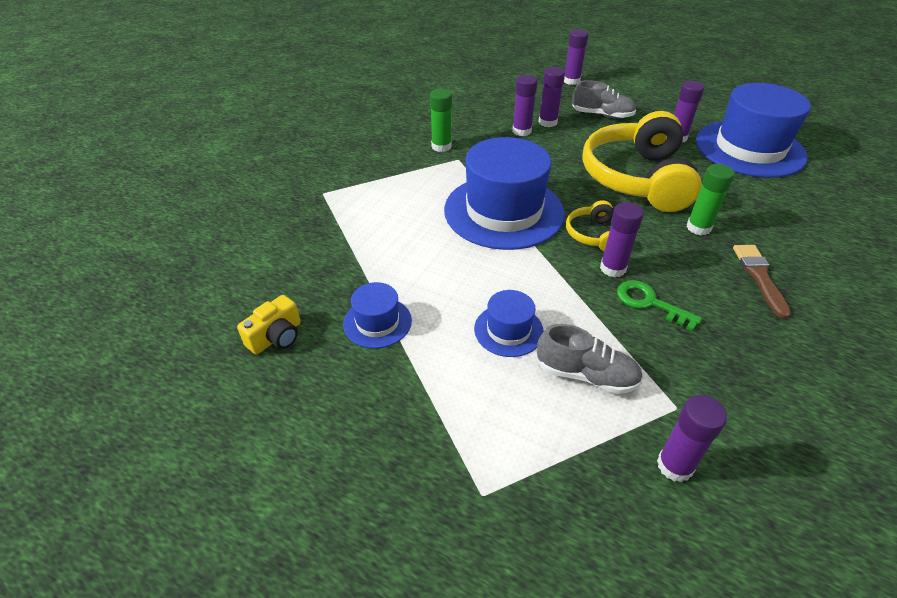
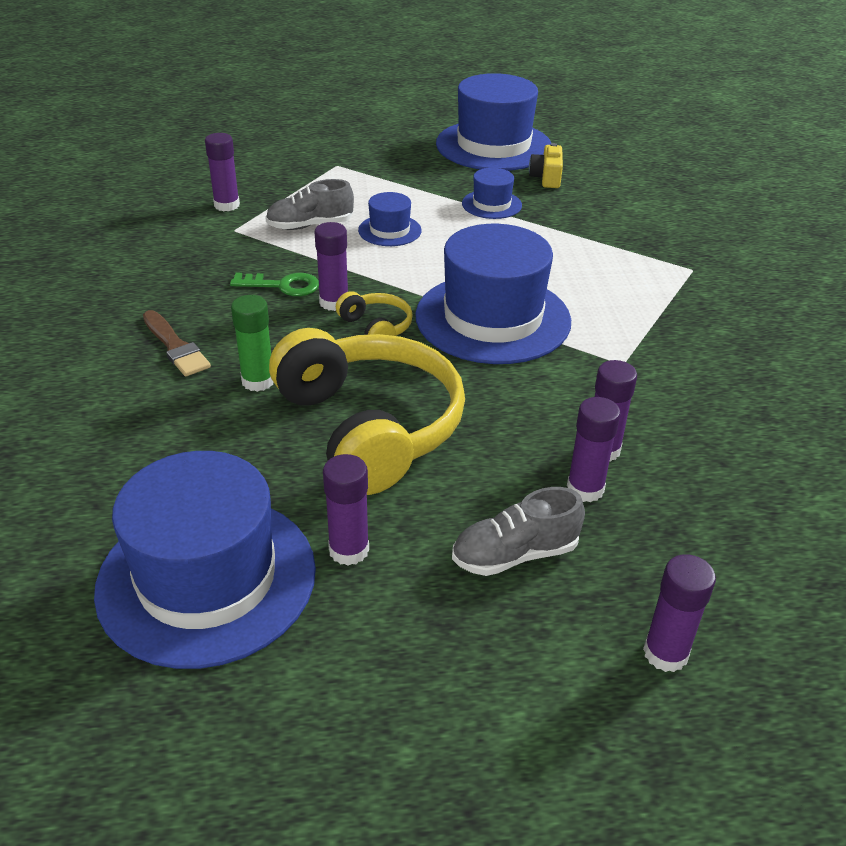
camera: 145 degrees right, 5 degrees down
green glue stick [430,89,452,152] -> none
none -> blue hat [436,73,551,171]

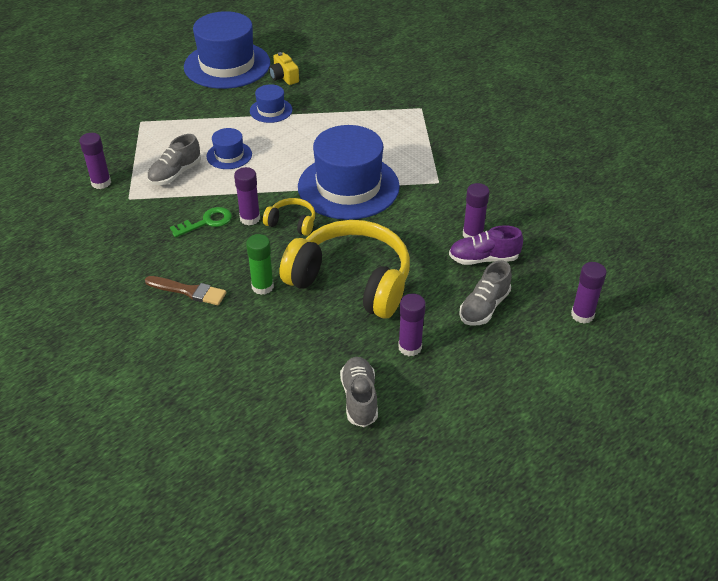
camera: 35 degrees left, 5 degrees up
blue hat [94,451,316,669] -> grey shoe [340,357,378,427]
purple glue stick [567,397,621,502] -> purple shoe [449,225,523,265]

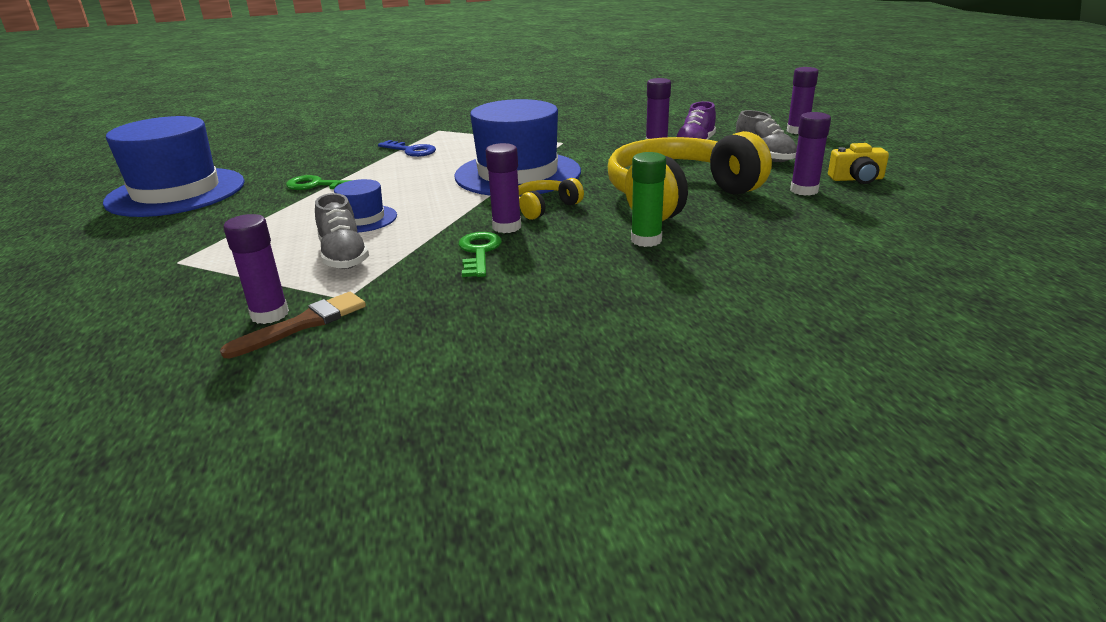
camera: 60 degrees left, 15 degrees down
brown brush [145,276,226,305] -> brown brush moved to [220,292,366,358]
blue hat [250,84,292,123] -> green key [286,175,352,190]
yellow camera [269,52,299,85] -> yellow camera moved to [828,143,889,184]
grey shoe [340,357,378,427] -> none
none -> blue key [378,140,436,157]

